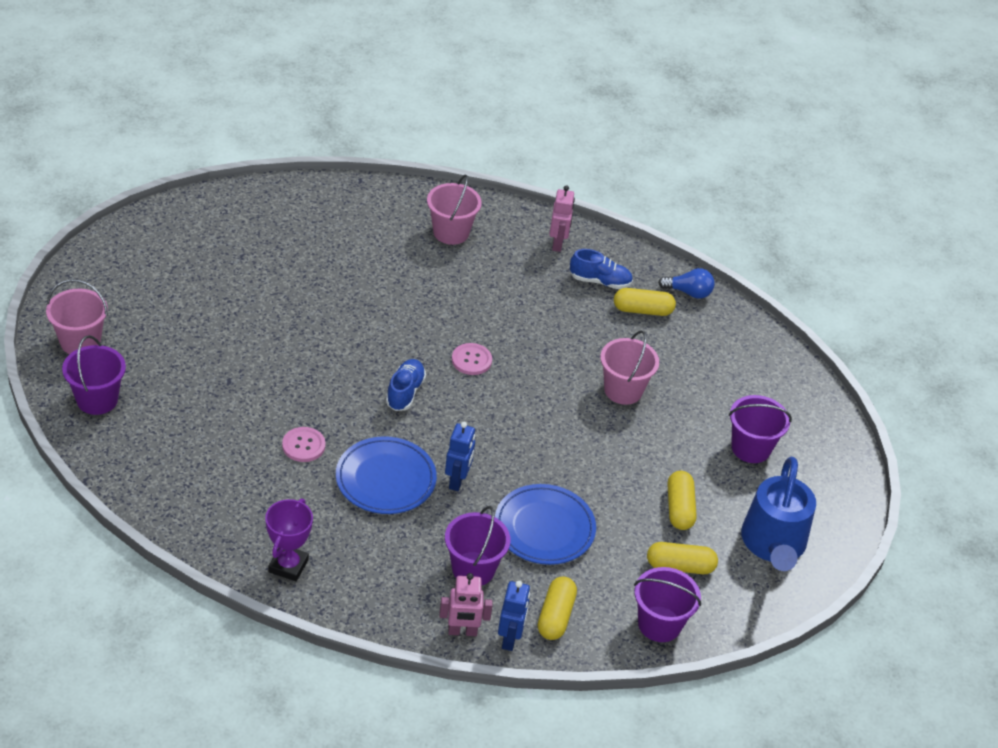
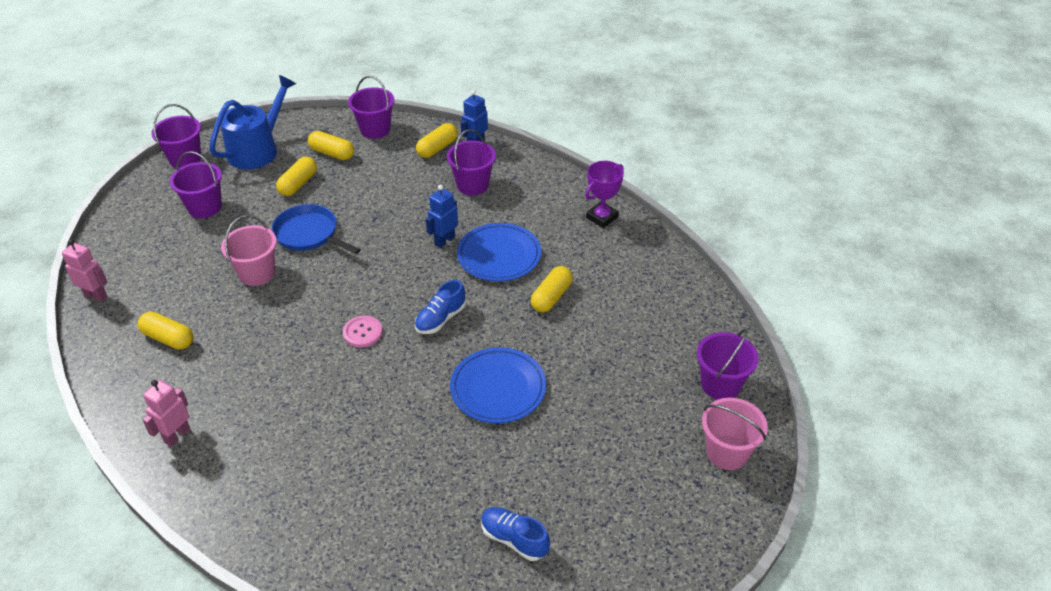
camera: 150 degrees left, 0 degrees up
pink button [282,427,325,462] -> yellow capsule [531,266,573,312]
pink bucket [427,175,482,245] -> none
pink robot [440,573,493,636] -> pink robot moved to [62,239,108,302]
blue plate [495,484,596,565] -> blue plate moved to [450,347,546,423]
blue shoe [570,249,633,289] -> blue shoe moved to [481,507,550,561]
blue light bulb [658,268,714,299] -> none
none -> purple bucket [151,104,201,168]
none -> blue pan [272,204,361,254]

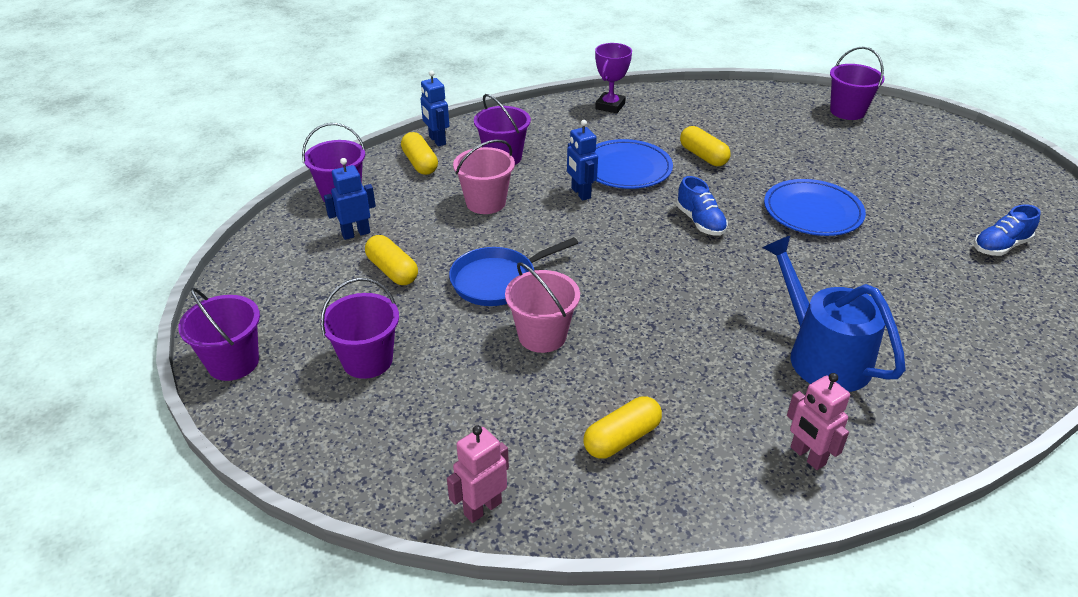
camera: 65 degrees left, 5 degrees down
blue watering can [209,75,296,169] -> blue watering can moved to [762,236,906,392]
yellow capsule [308,131,354,160] -> blue robot [324,158,376,240]
pink button [343,316,383,347] -> none
purple trophy [585,161,624,228] -> purple trophy turned 45 degrees clockwise [595,43,632,113]
pink bucket [702,398,768,470] -> pink bucket moved to [453,140,515,214]

